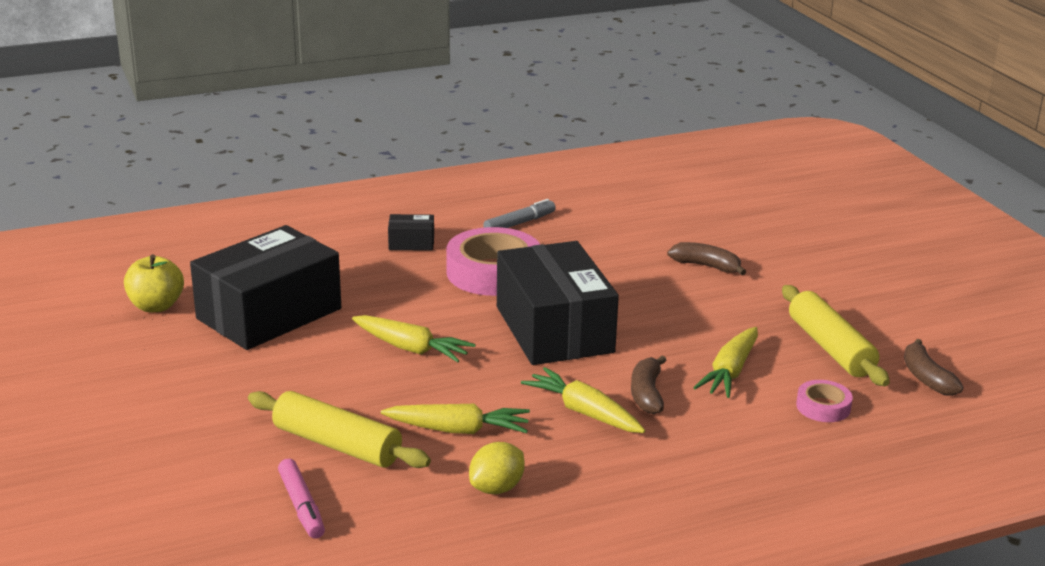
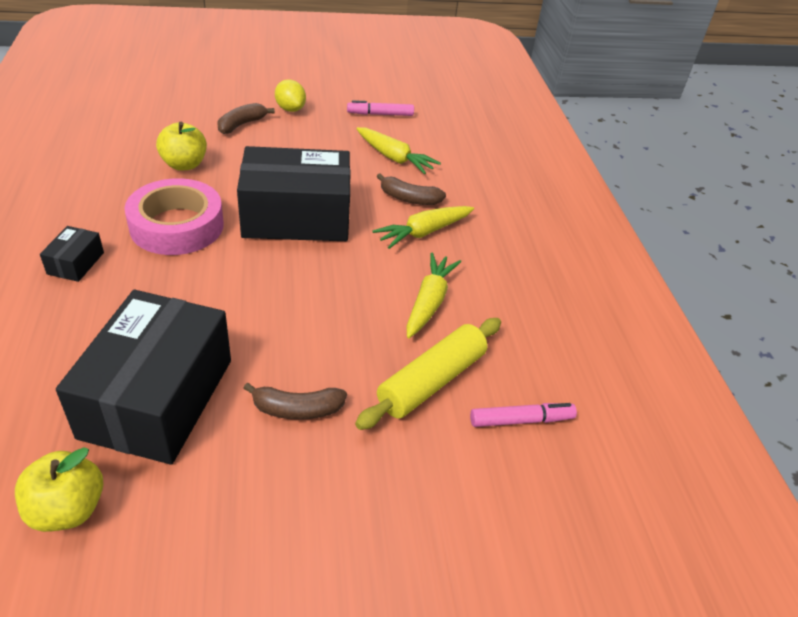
camera: 80 degrees left, 15 degrees up
black box [190,225,341,350] -> black box turned 45 degrees clockwise [56,290,231,464]
yellow carrot [352,315,476,362] -> none
yellow lemon [469,442,525,494] -> yellow lemon moved to [275,79,306,112]
grey marker [483,199,556,228] -> none
yellow rolling pin [782,285,890,386] -> pink marker [347,100,414,116]
pink tape [796,380,853,422] -> none
brown banana [904,339,964,396] -> brown banana moved to [243,382,347,420]
none -> yellow apple [156,122,207,171]

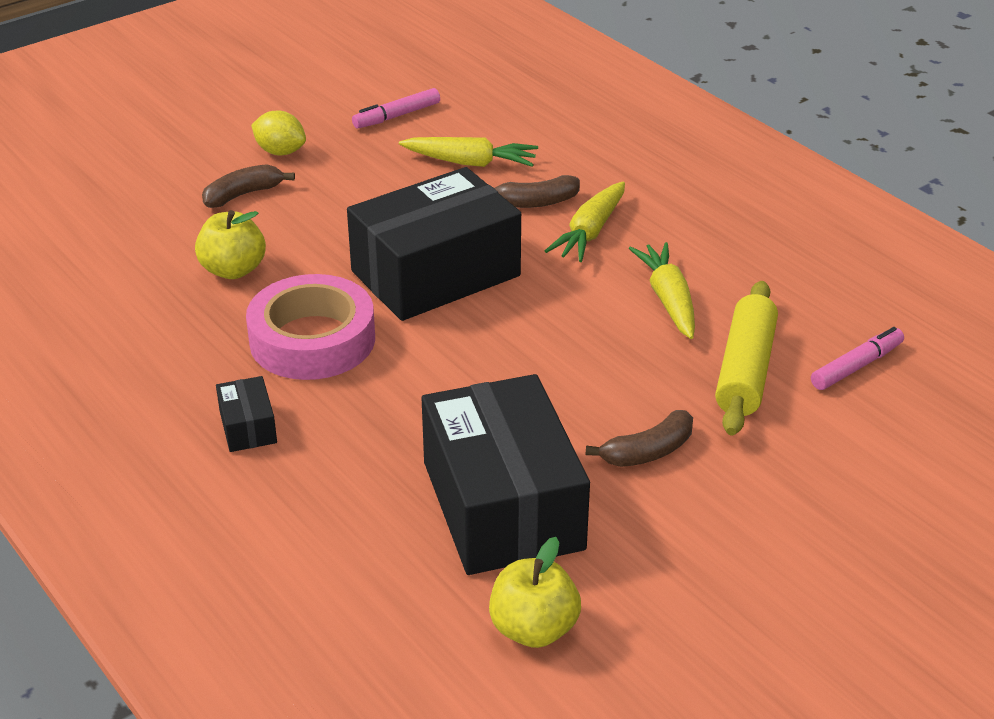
camera: 25 degrees left, 5 degrees down
brown banana [218,103,275,134] -> brown banana turned 45 degrees clockwise [202,164,295,208]

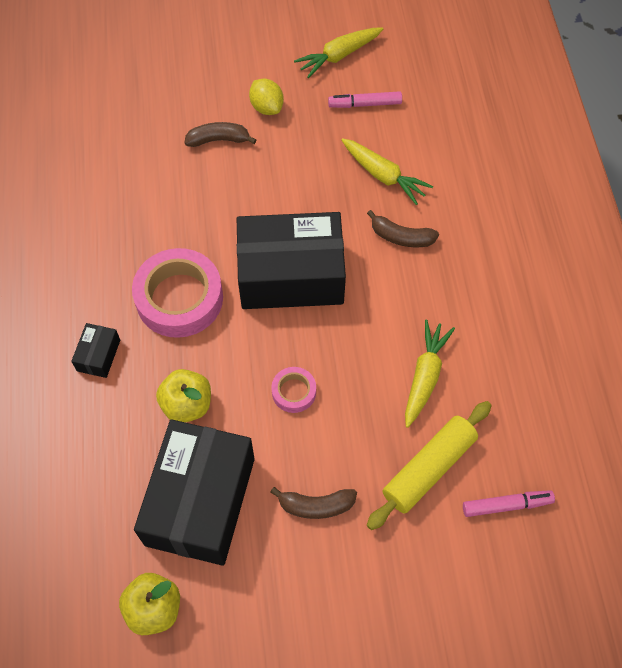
camera: 30 degrees right, 25 degrees up
yellow apple [195,210,266,279] -> yellow apple moved to [156,369,211,422]
yellow carrot [545,182,625,262] -> yellow carrot moved to [294,27,383,78]
none -> pink tape [271,367,316,413]

